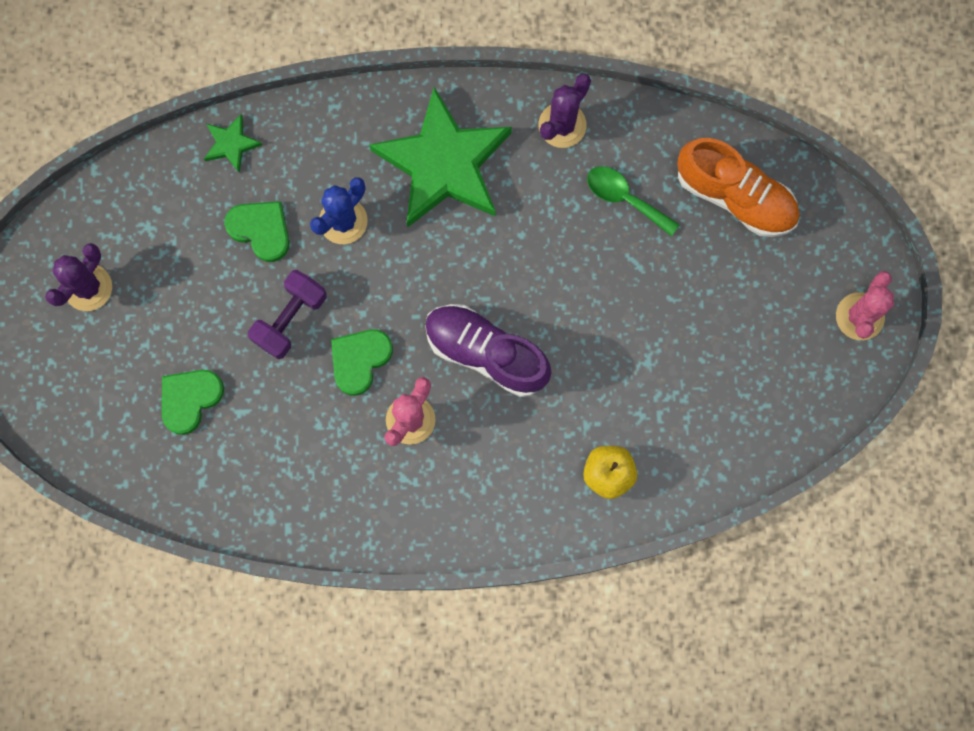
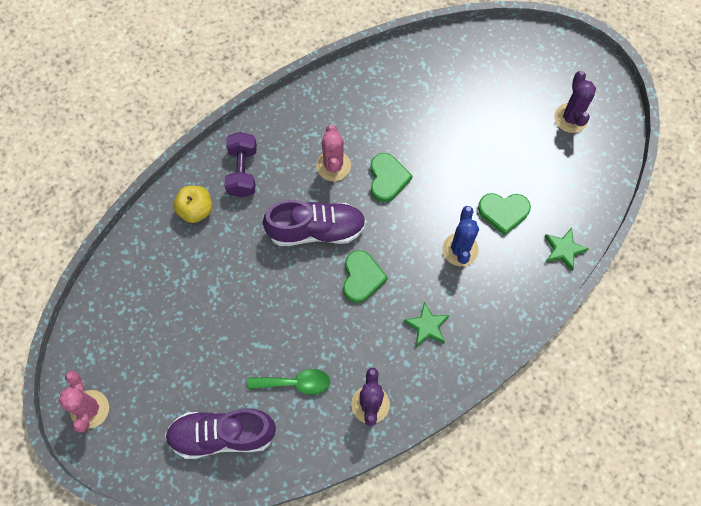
camera: 145 degrees right, 10 degrees down
green heart [162,370,224,435] -> green heart moved to [343,250,388,303]
purple dumbbell [248,270,327,359] -> purple dumbbell moved to [225,132,257,197]
green star [369,87,512,227] -> green star [404,302,449,346], size x0.42
orange shoe [677,138,800,237] -> purple shoe [165,409,276,459]

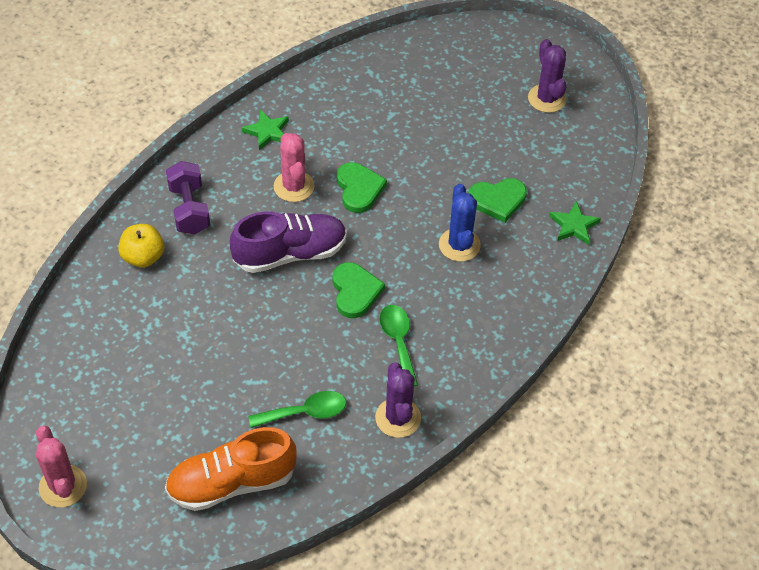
camera: 15 degrees left, 15 degrees down
purple shoe [165,409,276,459] -> orange shoe [165,427,297,511]
green star [404,302,449,346] -> green star moved to [242,110,289,150]
none -> green spoon [379,305,418,387]

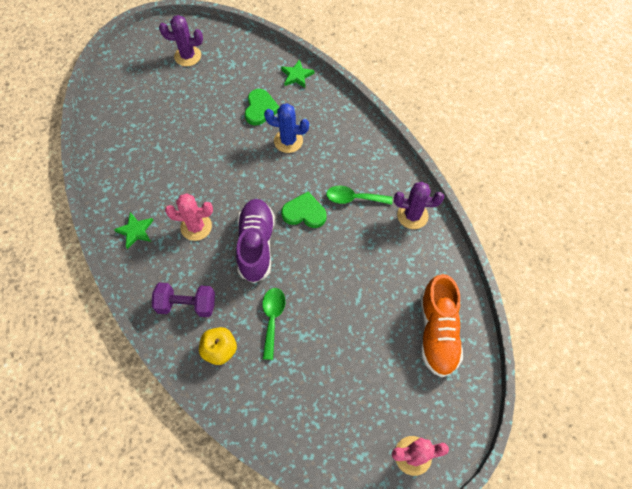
camera: 70 degrees left, 10 degrees up
green spoon [248,391,346,428] -> green spoon moved to [262,288,285,360]
green heart [337,162,387,213] -> none

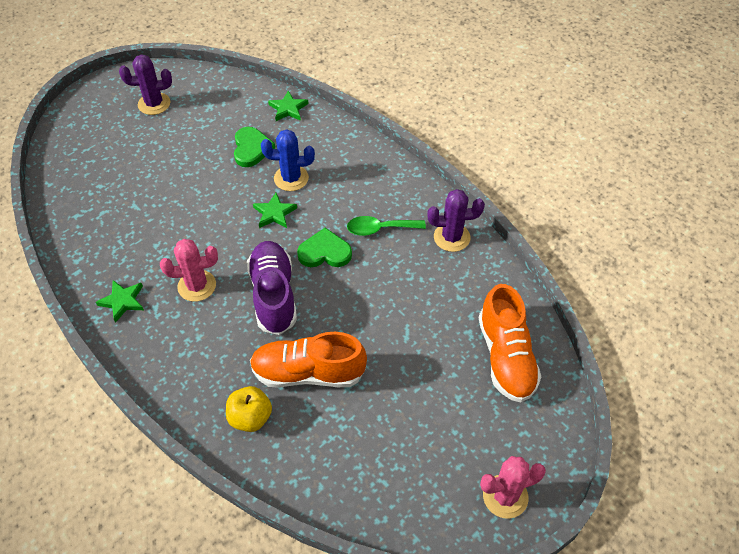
camera: 10 degrees left, 10 degrees down
purple dumbbell [152,283,215,317] -> none
green spoon [262,288,285,360] -> orange shoe [250,332,367,388]
none -> green star [253,193,297,228]

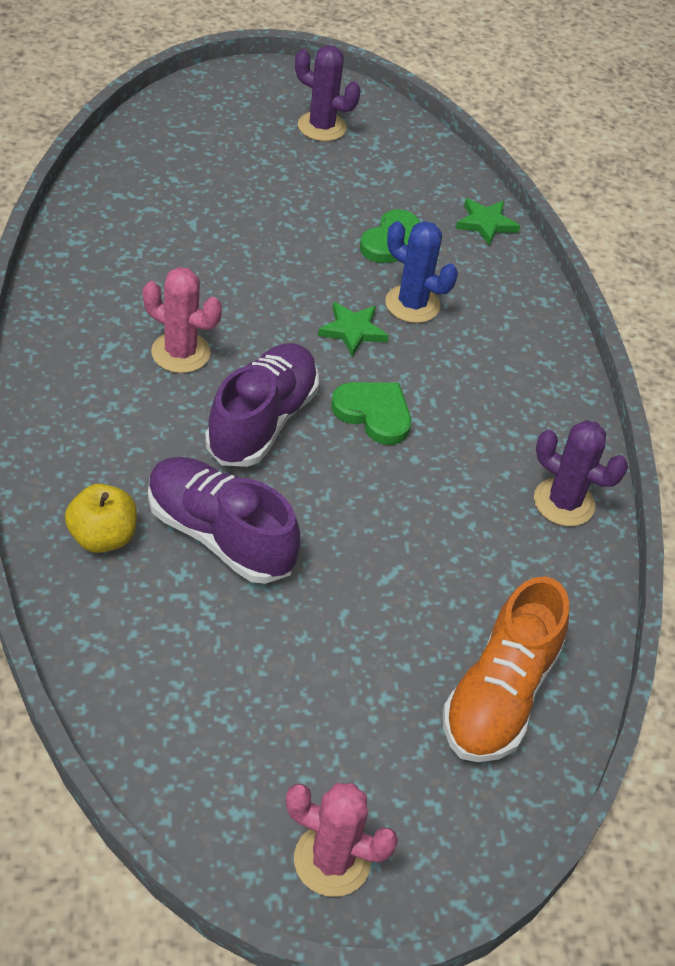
camera: 30 degrees right, 5 degrees down
green star [96,280,144,323] -> none
orange shoe [250,332,367,388] -> purple shoe [148,457,300,584]
green spoon [347,216,426,236] -> none

